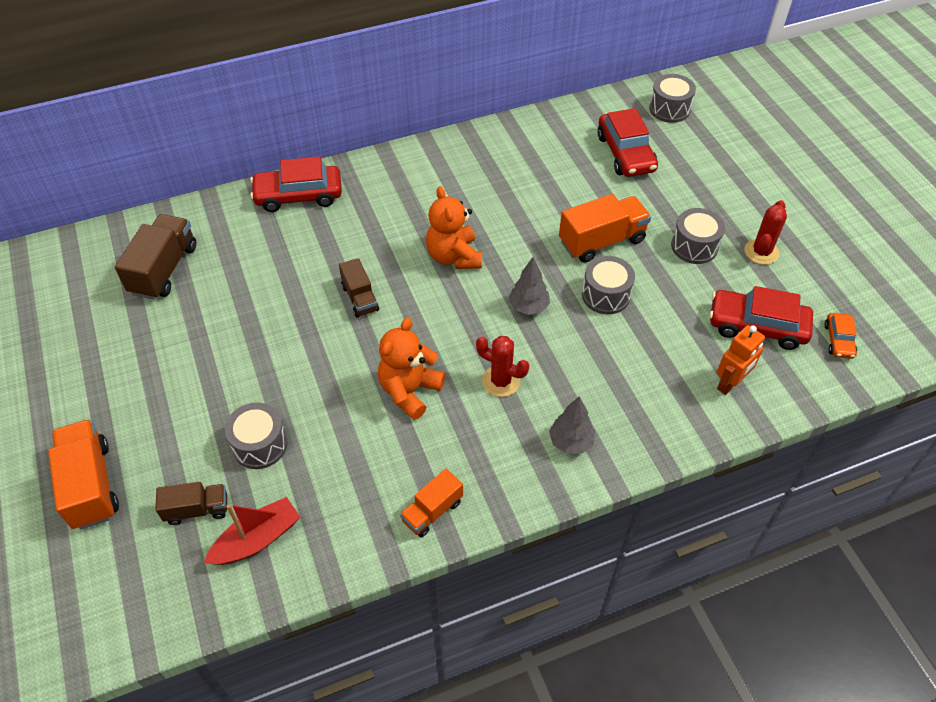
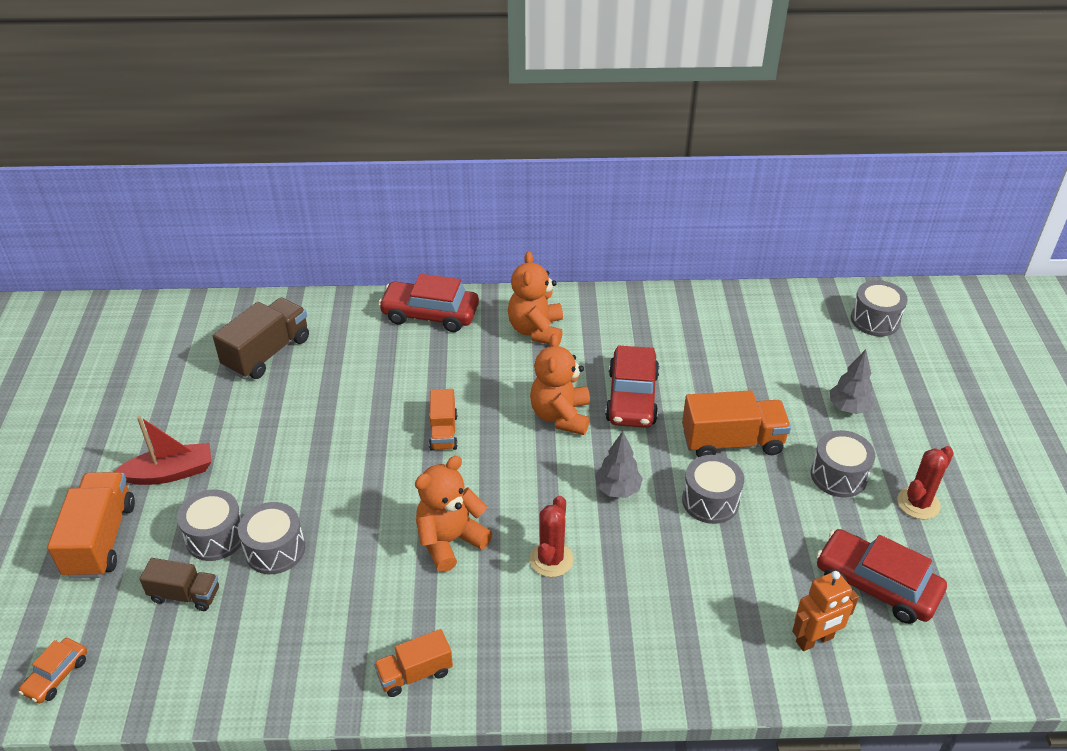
camera: 20 degrees right, 10 degrees down
red boat [204,497,300,565] -> red boat moved to [114,416,212,485]
brown truck [339,258,379,318] -> orange truck [429,389,458,451]
red cactus [476,336,529,397] -> red cactus turned 60 degrees clockwise [530,496,574,577]
grey tree [549,396,595,454] -> grey tree moved to [830,349,875,414]
red car [598,108,658,177] -> red car moved to [605,346,659,428]
orange car [824,313,857,359] -> orange car moved to [19,638,87,703]
none -> grey drum [177,489,242,561]
none -> orange teddy bear [508,251,563,346]

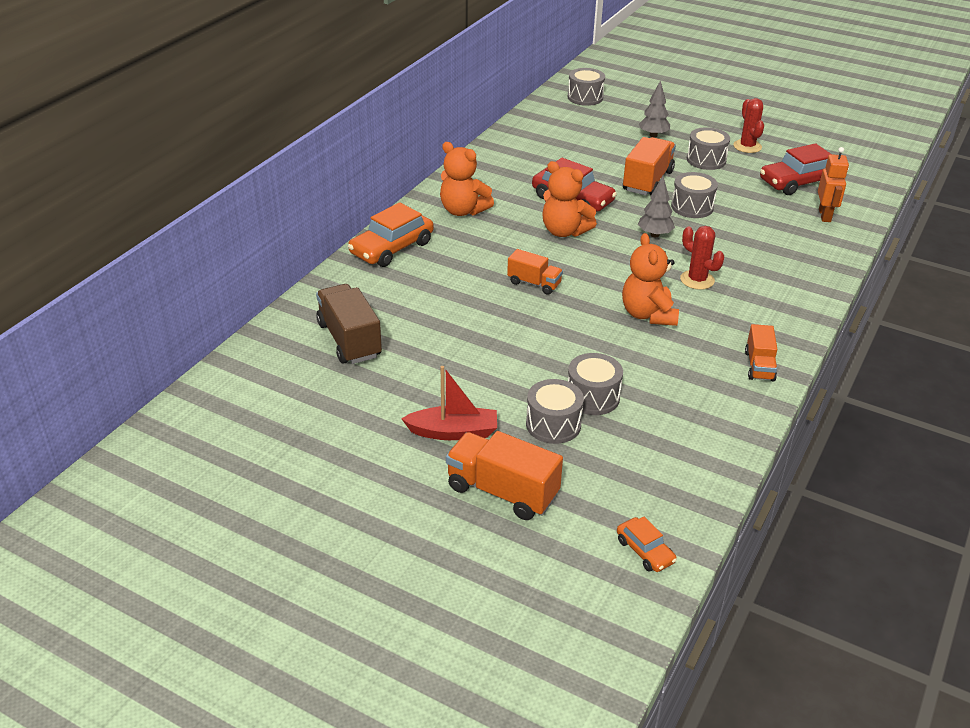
camera: 60 degrees left, 5 degrees down
red boat [114,416,212,485] -> red boat turned 75 degrees clockwise [401,366,497,440]
brown truck [140,558,219,611] -> none
red car [378,274,479,332] -> orange car [348,202,434,267]

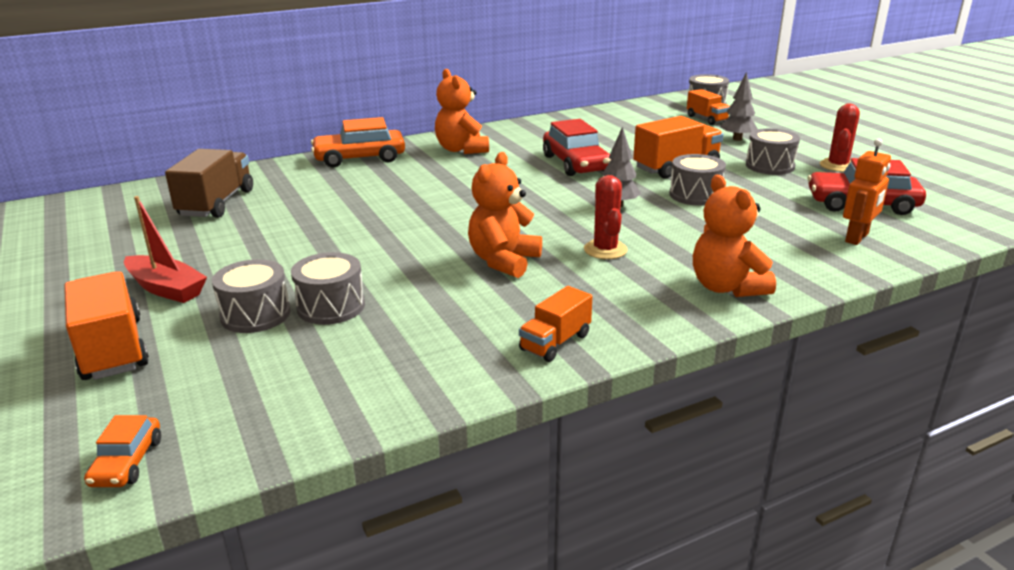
camera: 35 degrees right, 10 degrees down
orange truck [507,249,563,295] -> orange truck moved to [687,89,730,125]
orange teddy bear [542,161,597,237] -> orange teddy bear moved to [693,175,776,297]

